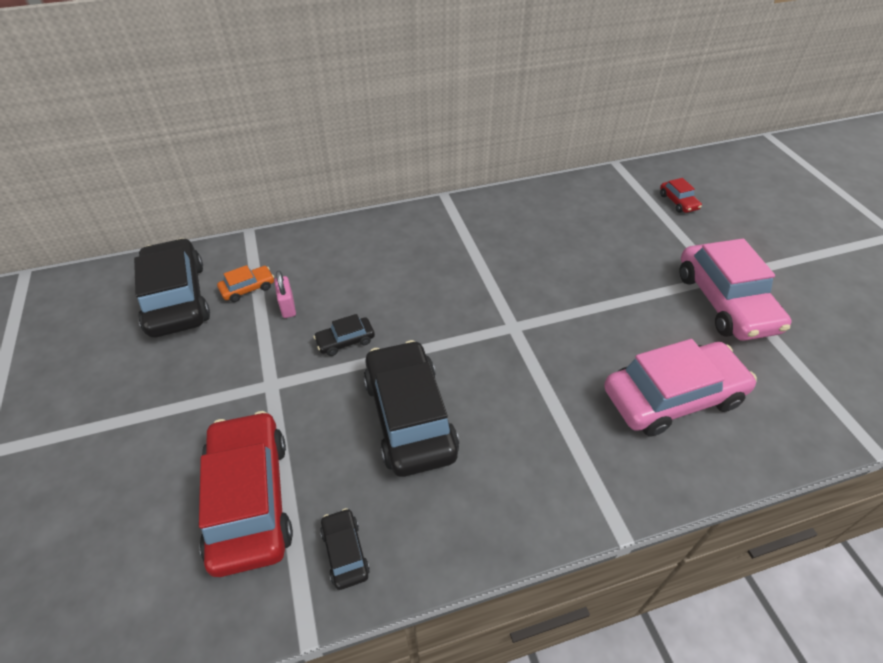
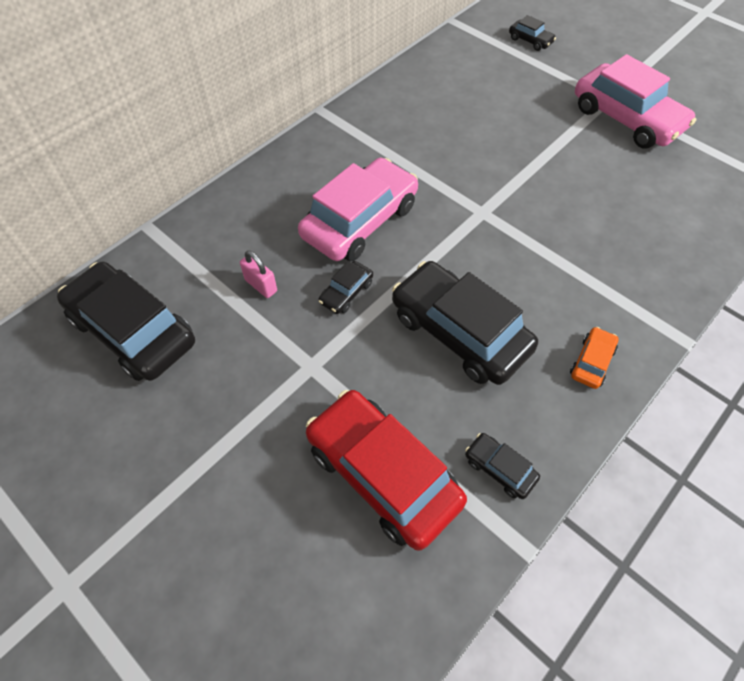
camera: 30 degrees left, 10 degrees up
orange car [217,265,274,302] -> orange car moved to [570,327,618,389]
pink car [604,339,757,437] -> pink car moved to [298,158,418,261]
red car [660,178,702,213] -> black car [509,15,556,51]

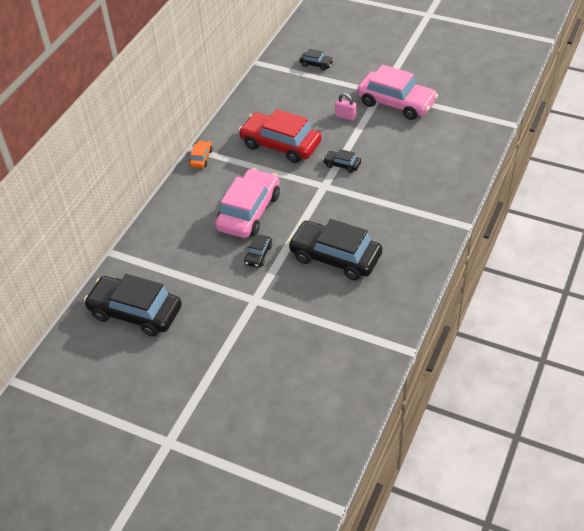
camera: 15 degrees left, 10 degrees down
pink padlock [240,250,277,298] -> pink padlock moved to [335,93,357,121]
red car [306,390,467,550] -> red car moved to [239,109,322,163]
black car [465,433,540,499] -> black car moved to [323,149,361,173]
orange car [570,327,618,389] -> orange car moved to [189,141,213,168]

